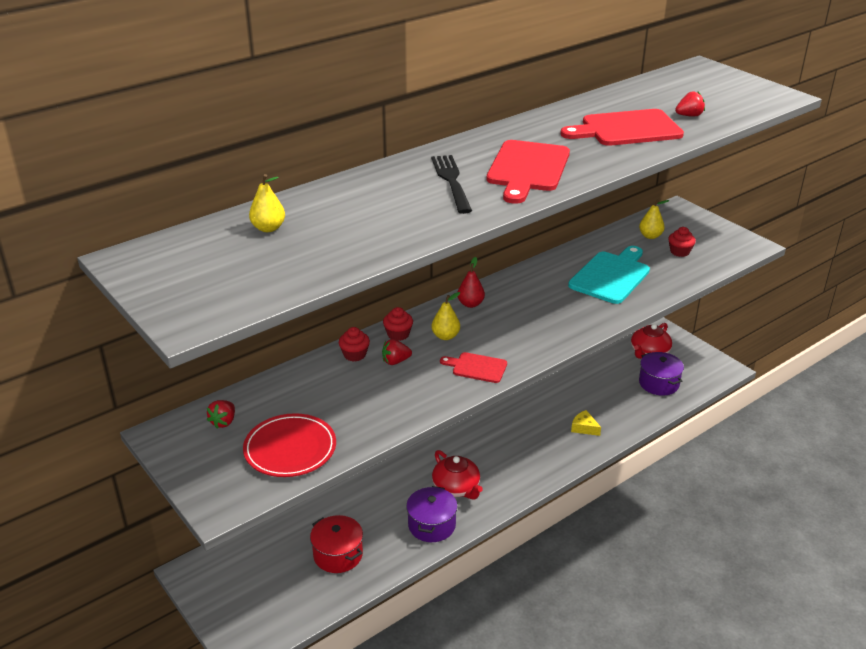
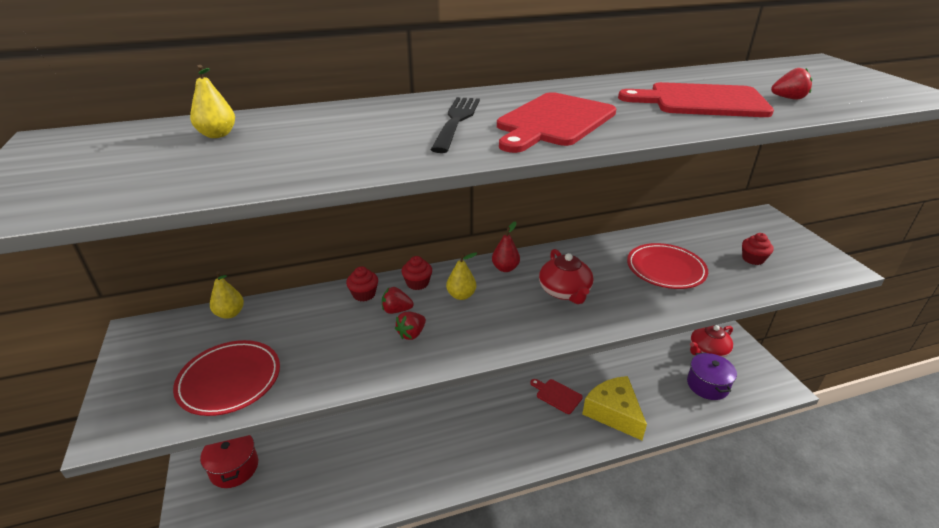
camera: 20 degrees right, 0 degrees up
red strawberry [207,400,235,428] -> red strawberry moved to [395,312,426,340]
red pot [310,515,363,573] -> red pot moved to [200,435,258,488]
purple pot [406,486,458,542] -> none
red teapot [432,450,483,500] -> red teapot moved to [539,249,594,304]
red cutting board [440,352,507,383] -> red cutting board moved to [530,379,583,414]
turquoise cutting board [568,246,650,304] -> red plate [627,243,708,289]
yellow cheese [571,410,601,436] -> yellow cheese [582,376,647,440], size x2.12
yellow pear [639,199,669,239] -> yellow pear moved to [210,271,244,319]

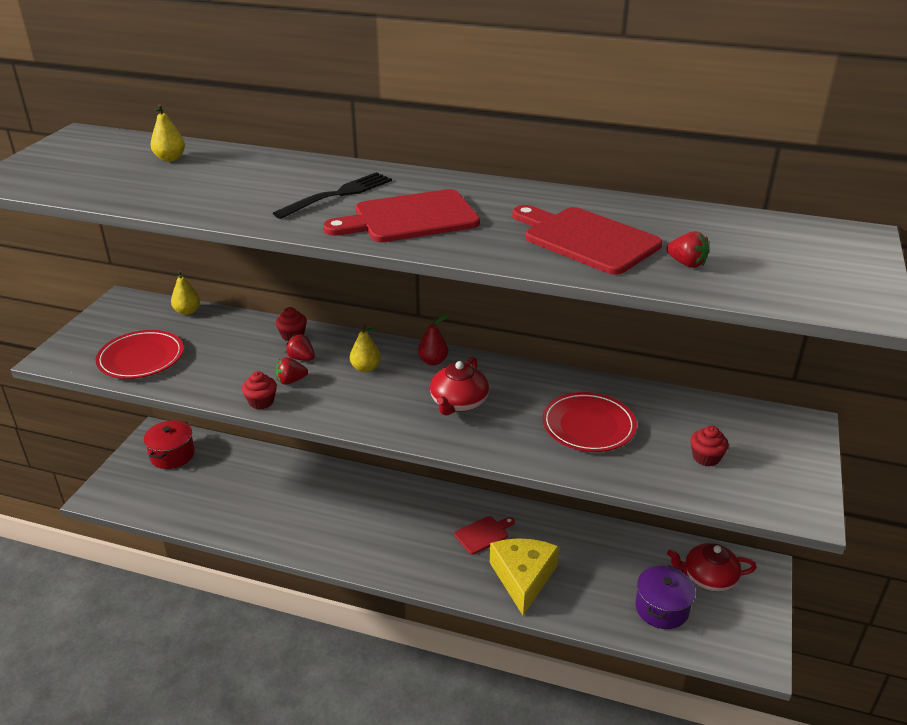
camera: 35 degrees right, 0 degrees up
red cupcake [402,256,432,290] -> red cupcake moved to [242,371,277,409]
red cutting board [530,379,583,414] -> red cutting board turned 75 degrees clockwise [454,516,515,555]

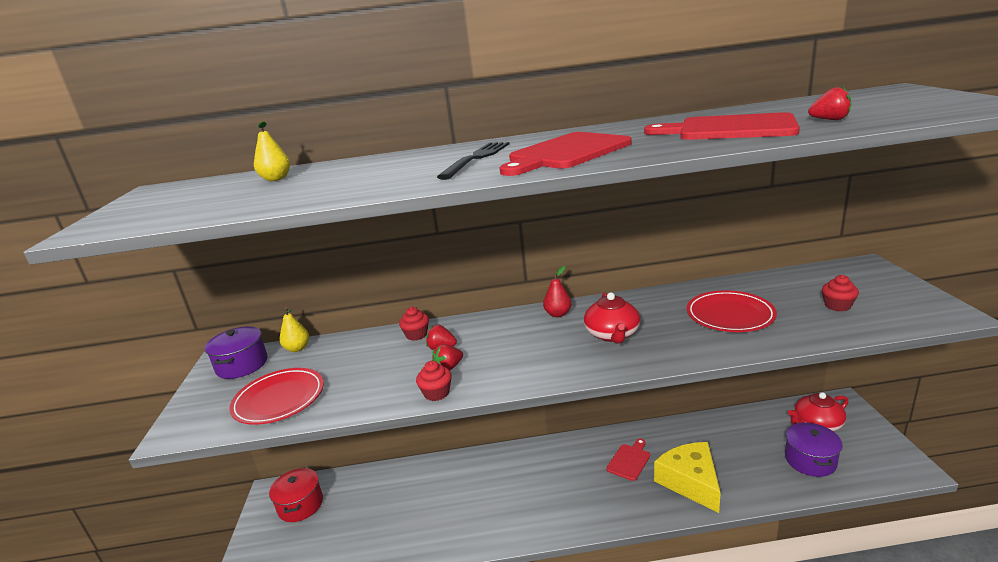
camera: 20 degrees left, 10 degrees down
yellow pear [350,325,381,373] -> none
none -> purple pot [205,326,268,379]

